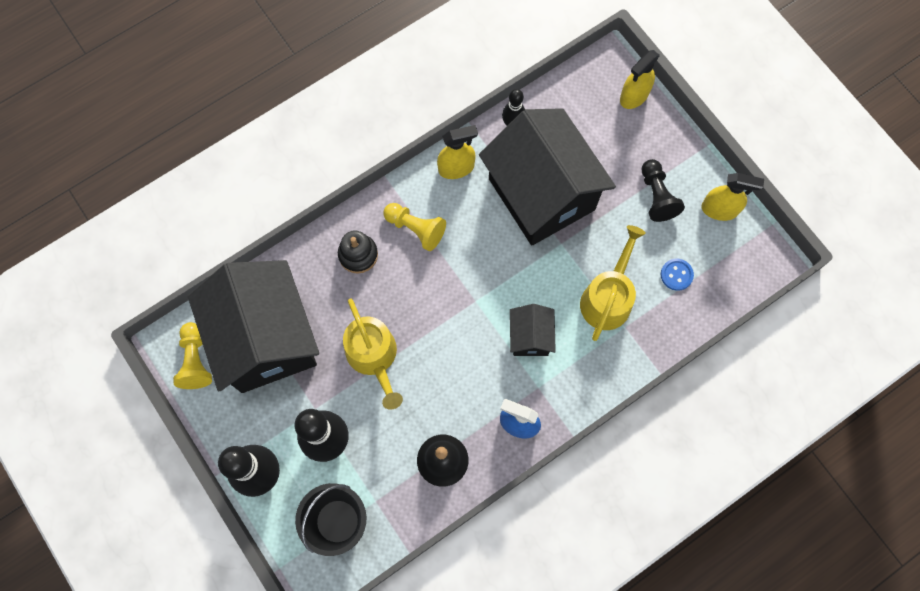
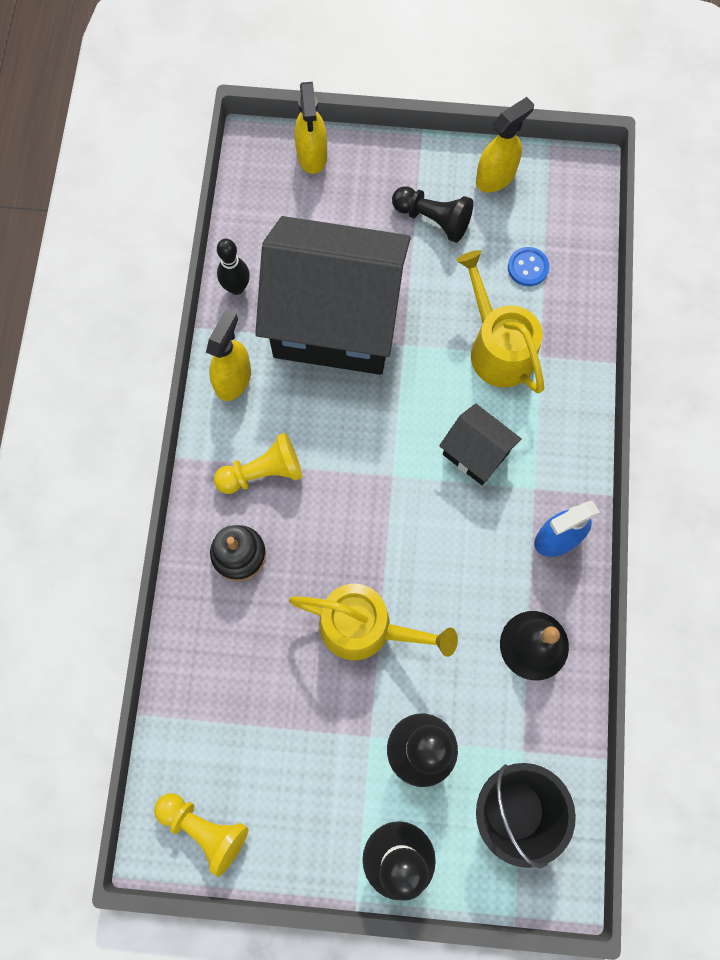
camera: 50 degrees left, 0 degrees up
black house [188,260,319,393] -> none

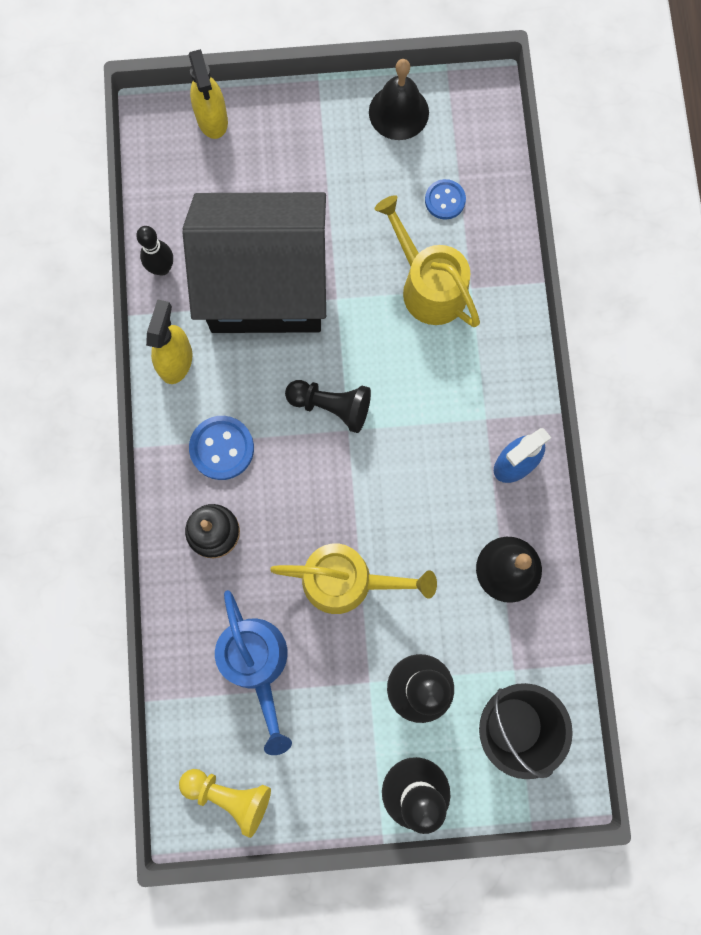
camera: 10 degrees left, 5 degrees up
yellow pawn [214,433,302,494] -> blue button [189,416,254,480]
black pawn [392,186,473,243] -> black pawn moved to [285,380,371,433]
black house [439,403,522,485] -> none
yellow spray bottle [476,97,534,192] -> black bell [369,59,429,140]
none -> blue watering can [215,590,292,755]

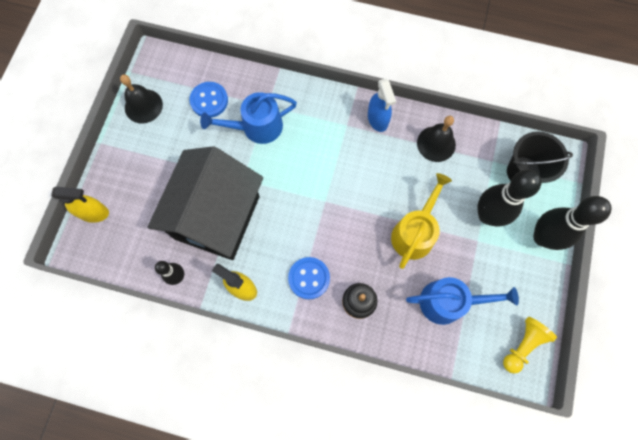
camera: 70 degrees left, 5 degrees down
black pawn [285,380,371,433] -> none
yellow watering can [374,195,480,327] -> blue watering can [200,92,297,144]
blue button [425,179,466,220] -> blue button [189,82,228,118], size x1.50

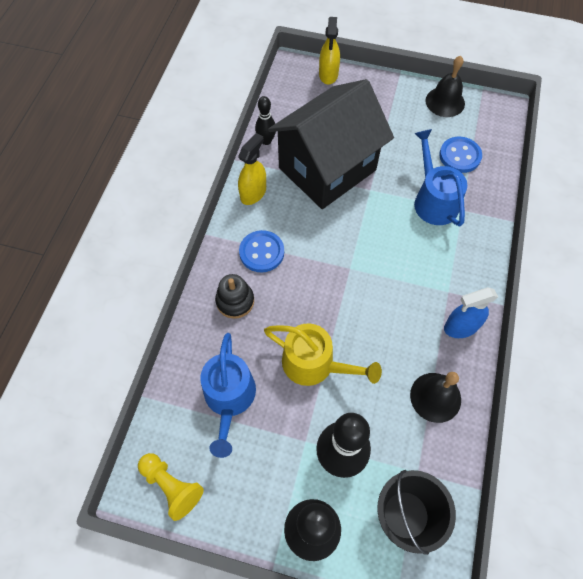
camera: 90 degrees right, 10 degrees down
black house [147,146,263,260] -> black house turned 60 degrees counterclockwise [268,79,394,209]

